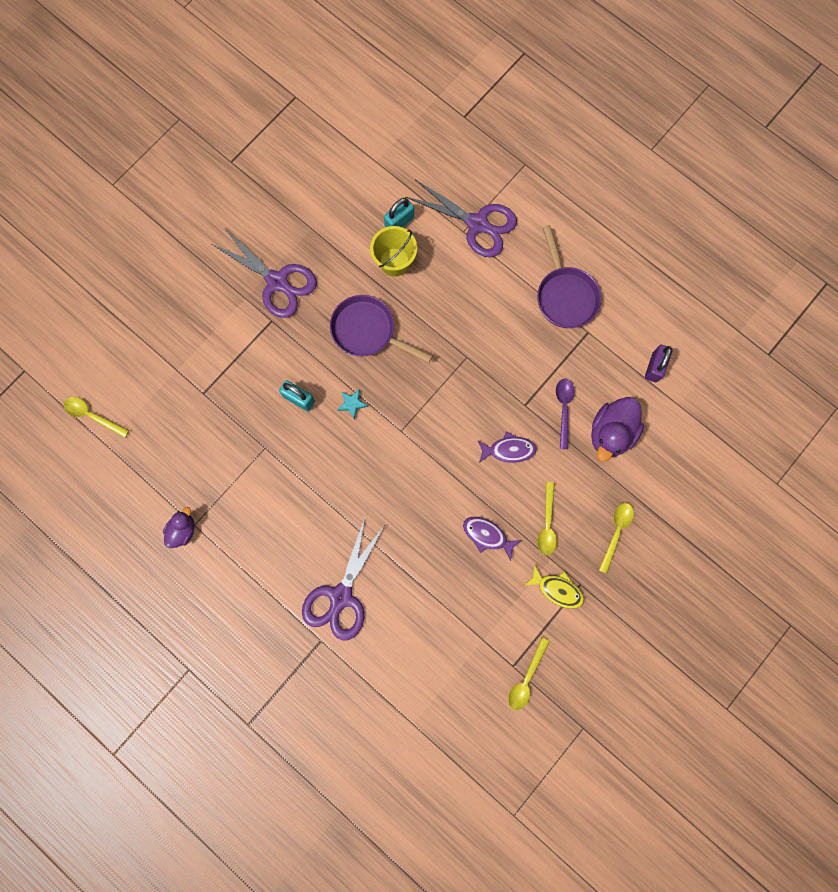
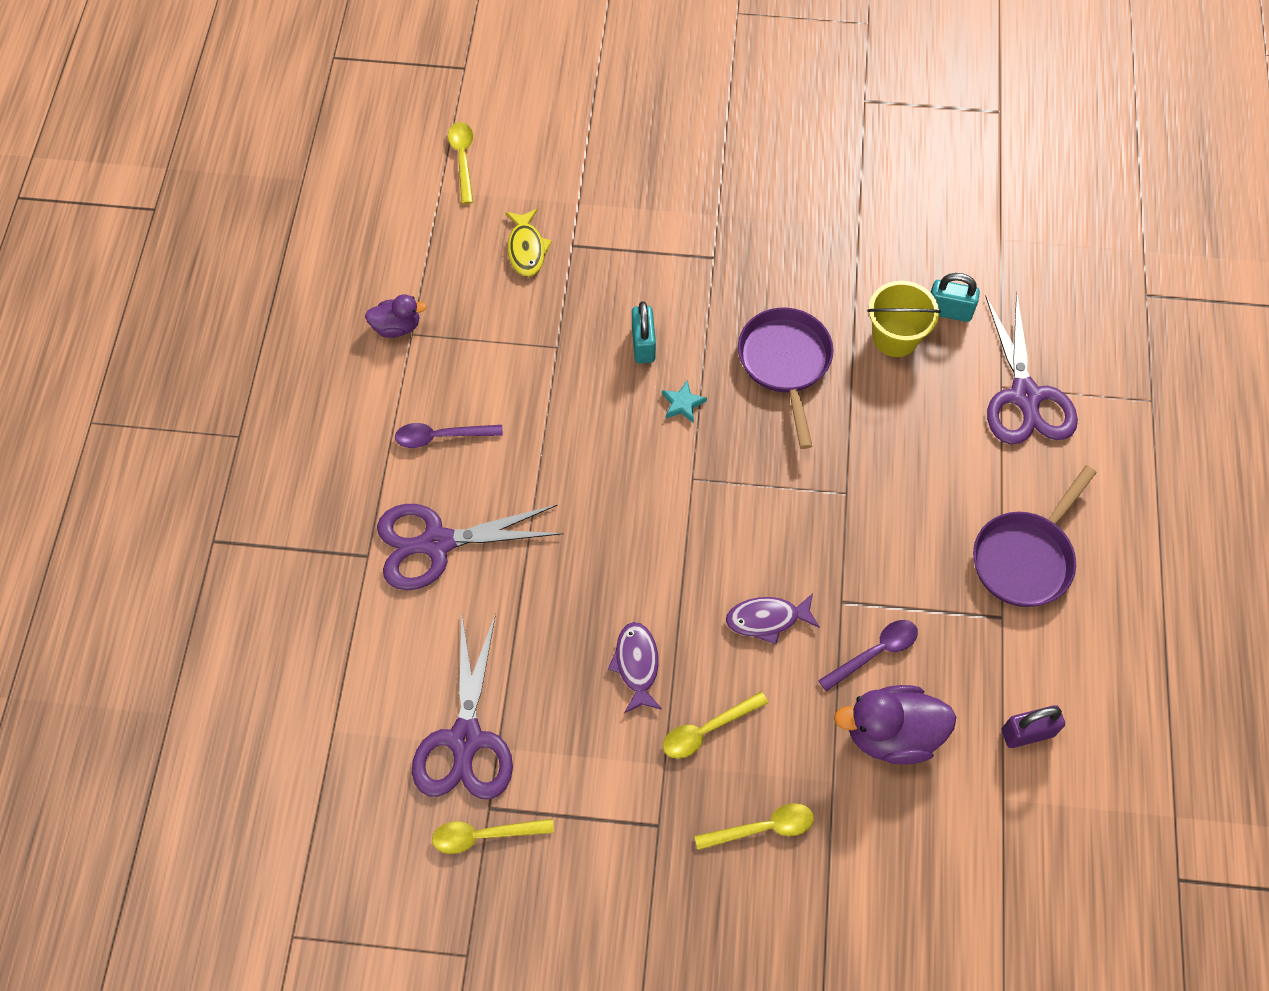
camera: 55 degrees right, 15 degrees down
purple scissors [212,228,317,318] -> purple scissors moved to [412,613,513,800]
purple fish [478,432,537,463] -> purple fish turned 120 degrees clockwise [726,593,820,644]
yellow fish [524,564,584,609] -> yellow fish moved to [506,209,552,277]
none -> purple spoon [395,423,503,448]

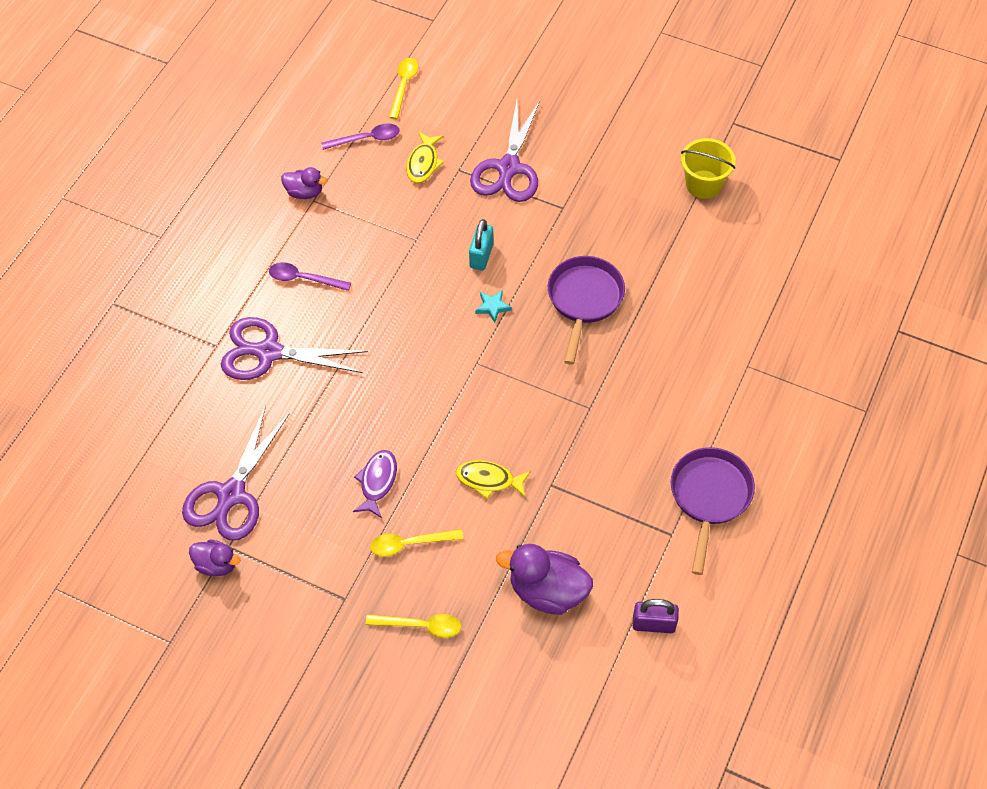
camera: 20 degrees right, 5 degrees down
yellow spoon [432,819,554,854] -> purple duck [189,540,241,576]
purple fish [726,593,820,644] -> yellow fish [456,460,531,499]
purple spoon [818,620,918,692] -> purple spoon moved to [321,123,400,150]
yellow bucket [867,281,941,357] -> yellow bucket moved to [681,138,736,199]
turquoise padlock [930,273,980,322] -> none
purple pan [973,465,1097,607] -> purple pan turned 135 degrees clockwise [671,447,755,575]
purple scissors [985,292,1078,445] -> purple scissors moved to [470,100,540,202]

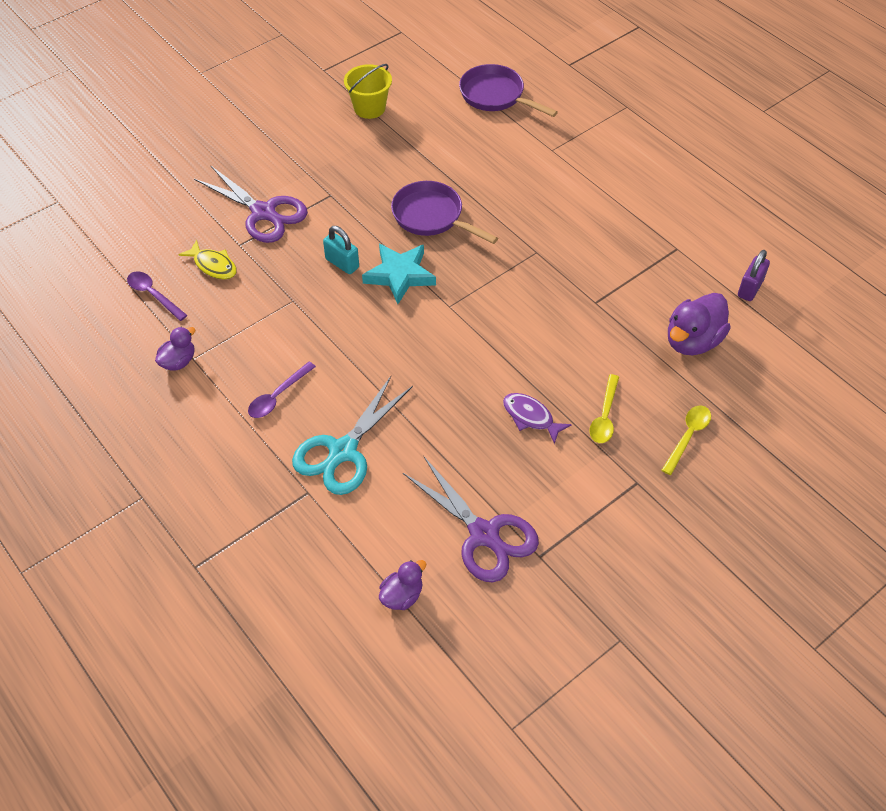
camera: 65 degrees left, 5 degrees down
purple duck [189,540,241,576] -> purple duck moved to [379,560,426,610]
purple scissors [221,317,368,380] -> turquoise scissors [292,376,413,495]
purple spoon [321,123,400,150] -> purple spoon turned 60 degrees counterclockwise [127,271,187,321]
yellow spoon [389,58,419,119] -> none
yellow fish [456,460,531,499] -> none
turquoise star [475,290,512,323] -> turquoise star [362,244,436,304], size x2.10
purple pan [671,447,755,575] -> purple pan moved to [459,64,558,117]

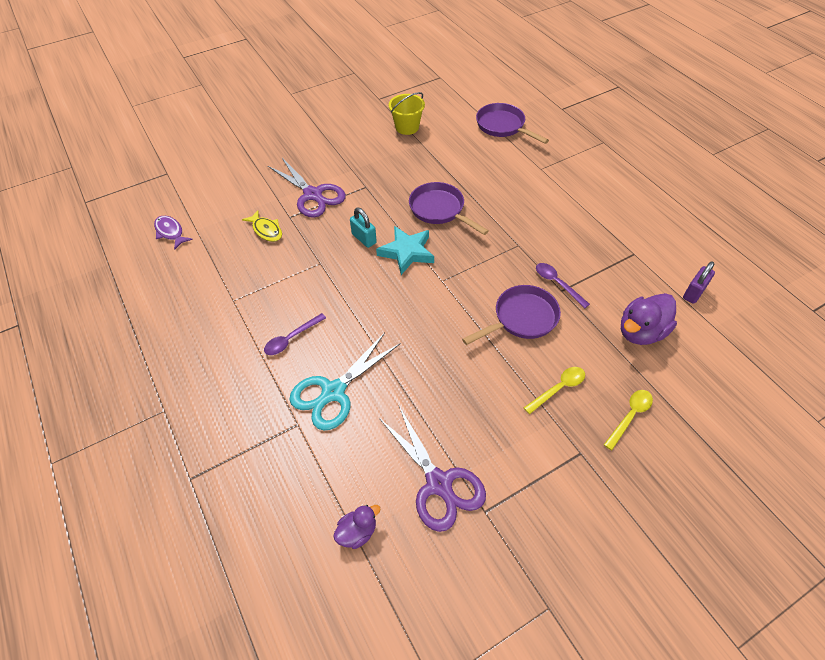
camera: 10 degrees right, 0 degrees up
purple spoon [127,271,187,321] -> purple spoon moved to [536,263,590,308]
purple duck [155,327,196,371] -> none
purple fish [503,393,572,444] -> purple fish moved to [154,216,193,250]
yellow spoon [589,374,619,443] -> yellow spoon turned 150 degrees counterclockwise [524,367,585,414]
none -> purple pan [462,285,561,345]

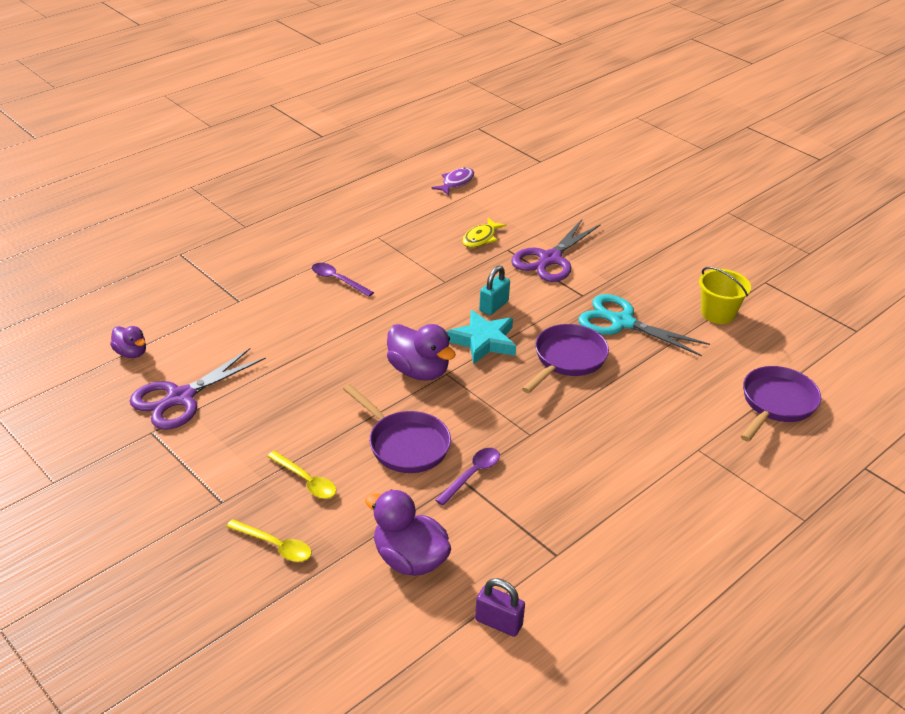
camera: 75 degrees right, 15 degrees down
turquoise scissors [289,333,401,430] -> turquoise scissors moved to [579,294,710,356]
none -> purple duck [387,324,456,381]

